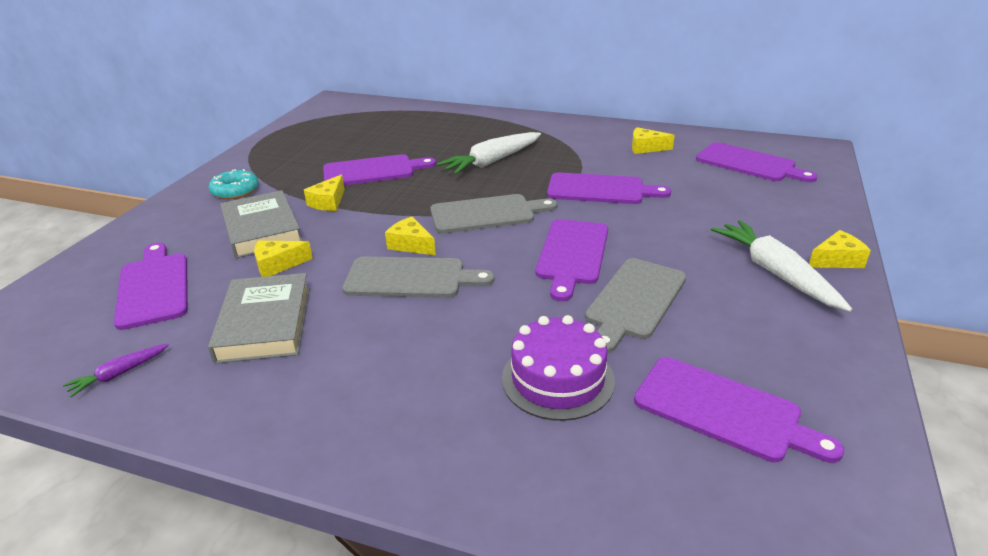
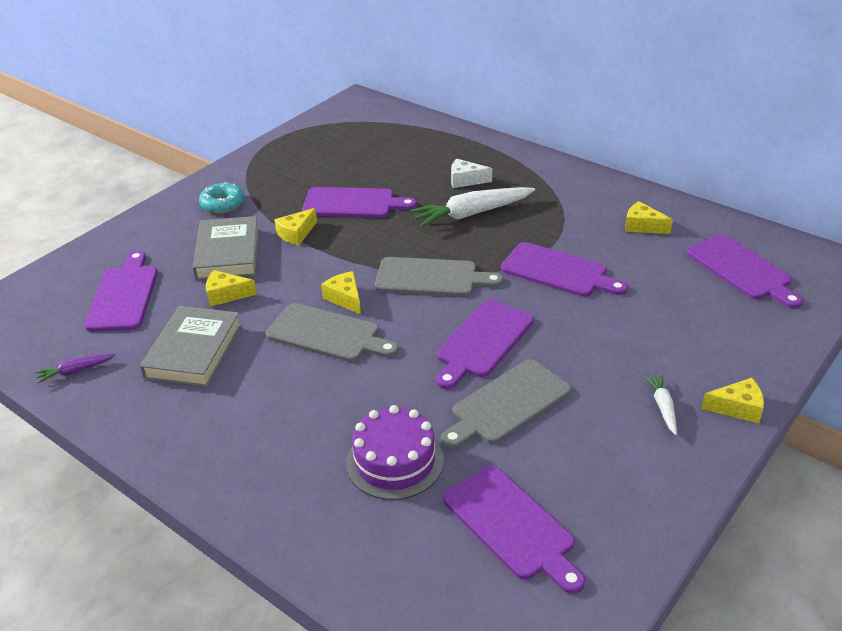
camera: 20 degrees right, 5 degrees up
white carrot [711,220,852,312] -> white carrot [644,374,677,435], size x0.49
none -> white cheese [451,159,492,188]

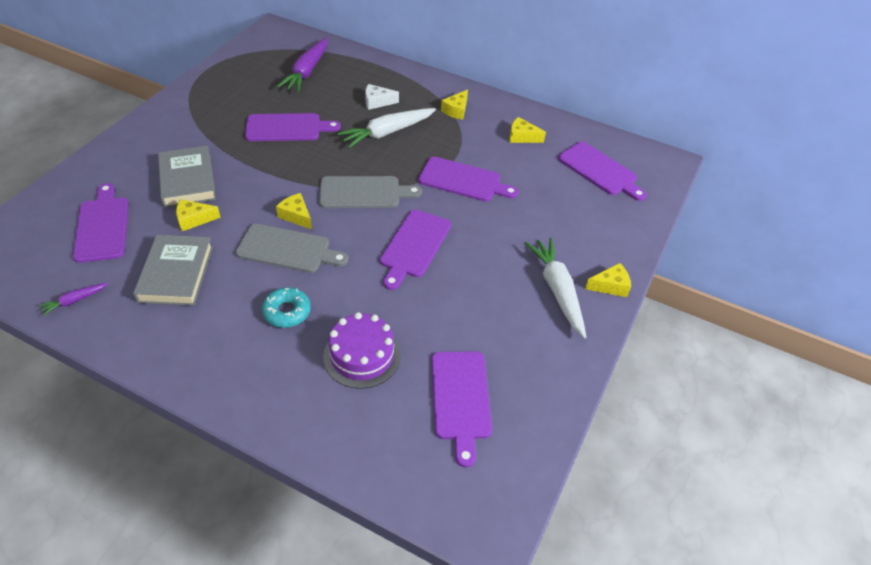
camera: 15 degrees left, 10 degrees up
turquoise donut [199,182,244,213] -> turquoise donut moved to [262,287,311,328]
yellow cheese [274,208,317,245] -> yellow cheese moved to [441,90,468,120]
grey cutting board [441,359,571,449] -> none
purple cutting board [443,466,585,594] -> purple cutting board turned 45 degrees clockwise [432,351,492,468]
white carrot [644,374,677,435] -> white carrot [525,238,586,338], size x2.04
none -> purple carrot [277,38,327,92]

